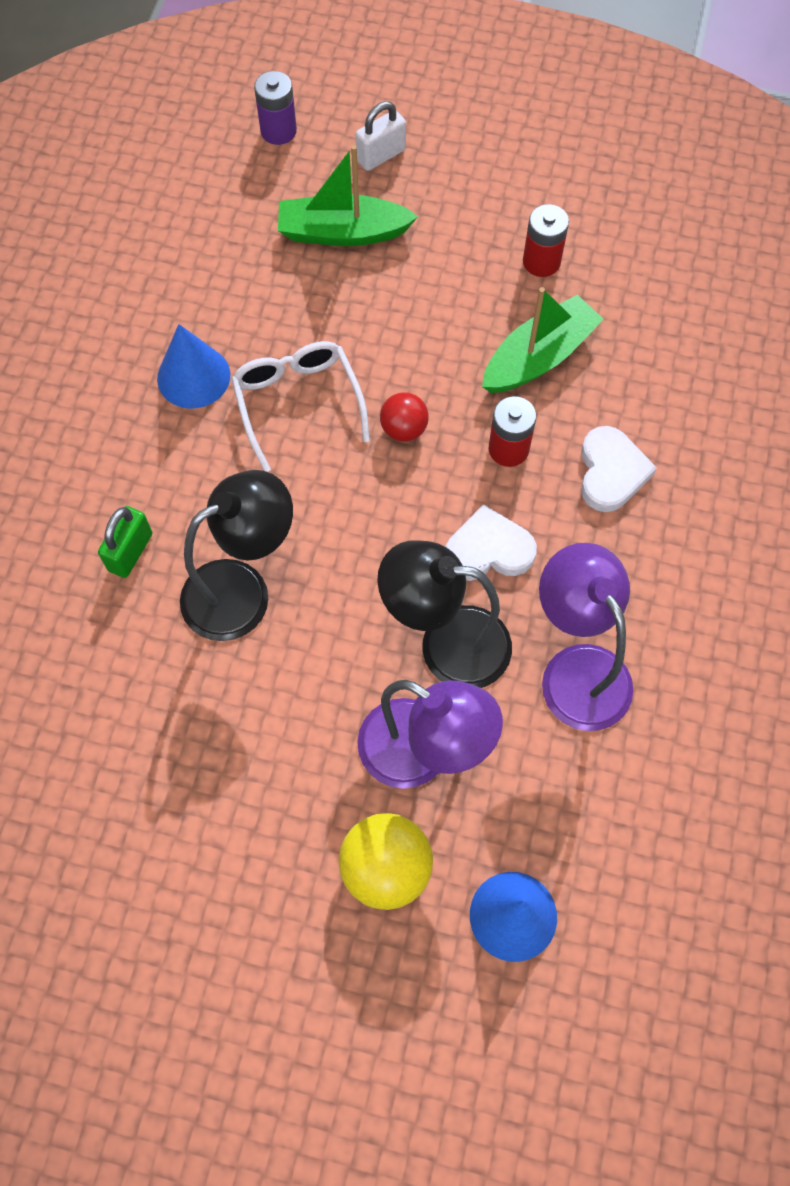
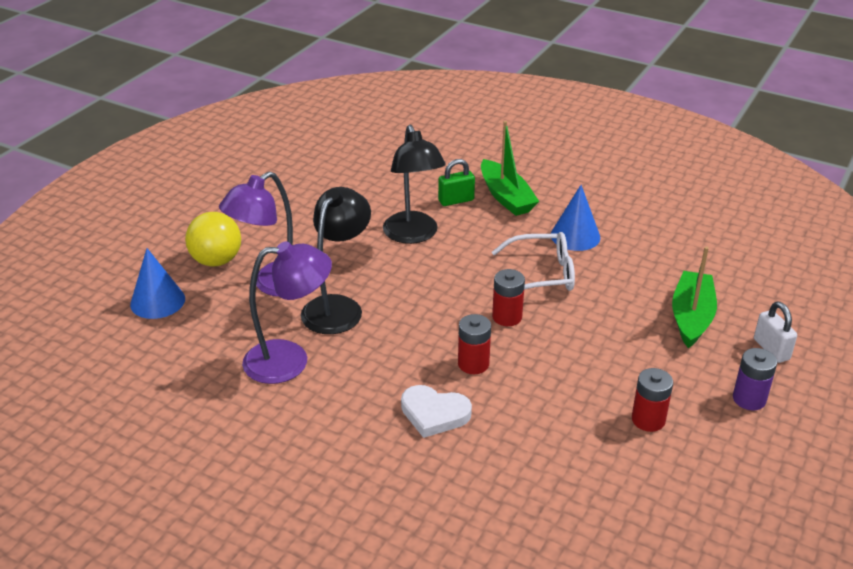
camera: 105 degrees right, 30 degrees down
green padlock [98,506,152,578] -> green padlock turned 60 degrees counterclockwise [438,159,475,206]
purple battery [254,71,297,145] -> purple battery moved to [733,348,777,410]
red ball [380,392,428,441] -> red battery [492,269,525,326]
white heart [445,504,537,581] -> none
green boat [482,287,604,393] -> green boat moved to [481,121,539,216]

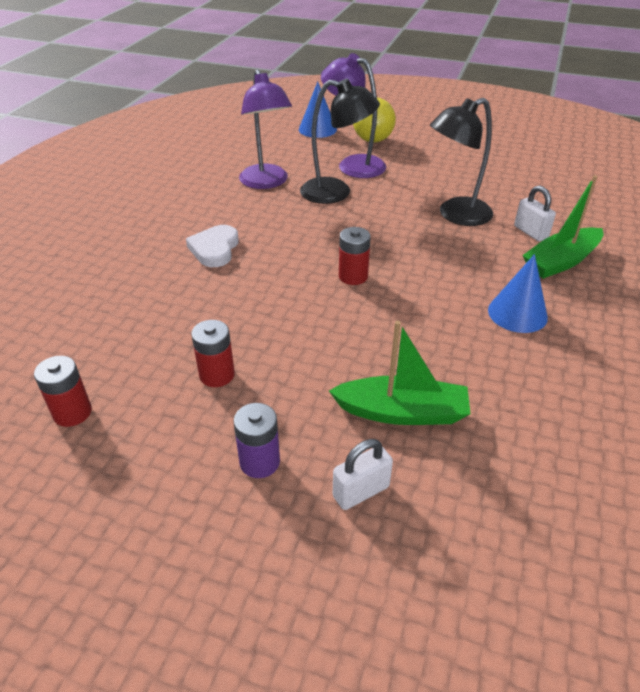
camera: 80 degrees right, 5 degrees up
green padlock [438,159,475,206] -> white padlock [514,186,556,241]
red battery [458,314,491,374] -> red battery moved to [34,356,92,427]
white glasses [492,232,575,291] -> none

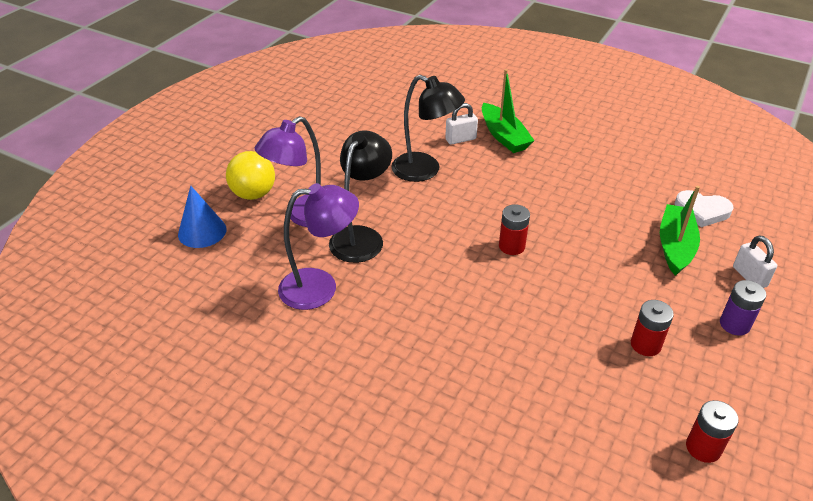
camera: 80 degrees left, 0 degrees up
white heart [186,225,239,267] -> white heart moved to [674,190,734,227]
black lamp [430,98,493,226] -> black lamp turned 45 degrees counterclockwise [392,75,465,182]
blue cone [488,254,548,333] -> none

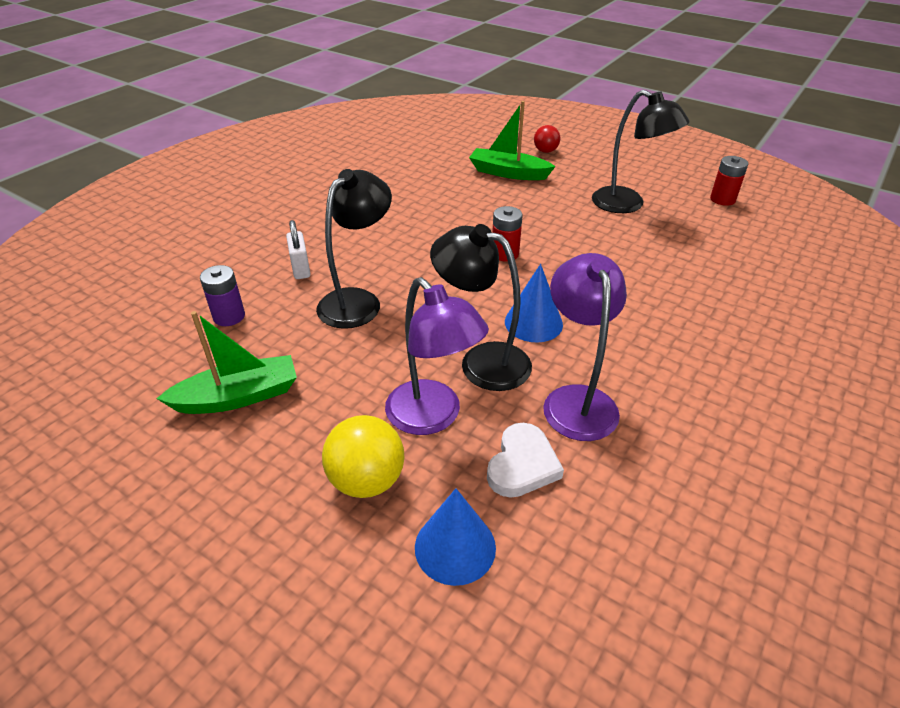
camera: 85 degrees left, 0 degrees up
green boat [482,69,535,153] -> green boat moved to [156,311,297,414]
red battery [631,300,674,356] -> black lamp [592,90,690,213]
white heart [674,190,734,227] -> white heart moved to [487,423,564,498]
purple battery [720,280,766,335] -> purple battery moved to [200,265,245,326]
white padlock [733,235,777,288] -> red ball [534,125,560,153]
none -> blue cone [505,264,563,342]

